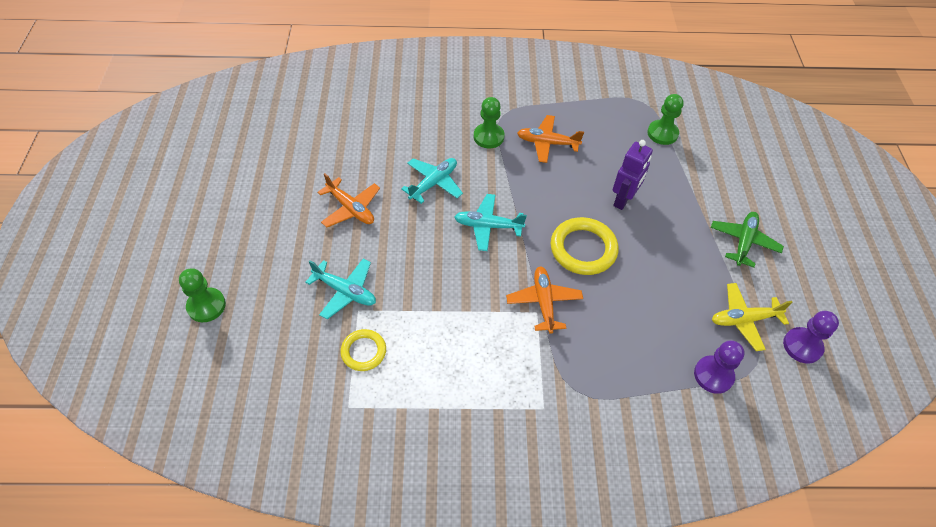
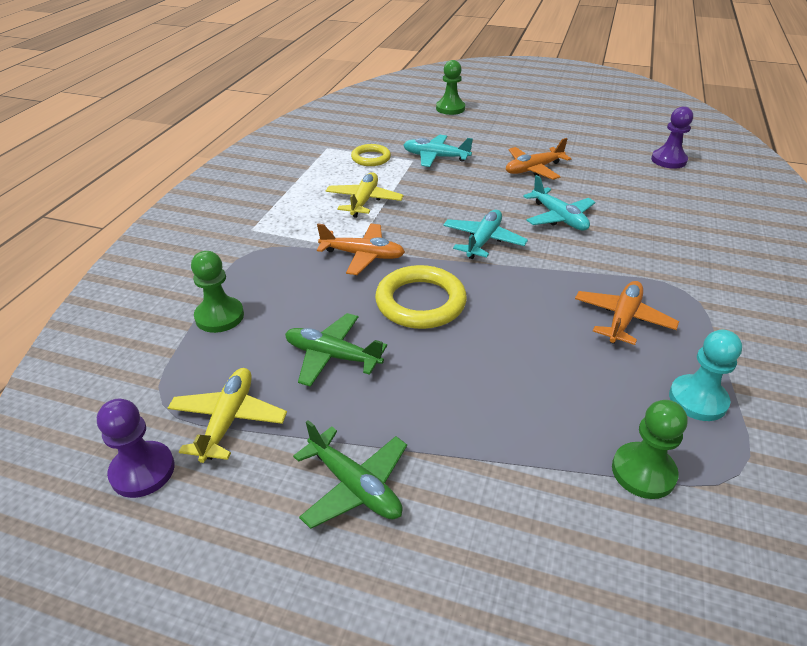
camera: 110 degrees right, 15 degrees down
turquoise plane [305,259,376,319] -> turquoise plane turned 60 degrees clockwise [403,135,473,167]
green pawn [474,97,504,148] -> green pawn moved to [191,251,244,333]
purple robot [613,140,653,210] -> none
purple pawn [694,340,745,394] -> purple pawn moved to [651,106,693,169]
none -> green plane [285,313,387,387]
none -> yellow plane [326,172,404,218]
none -> turquoise pawn [669,330,742,421]

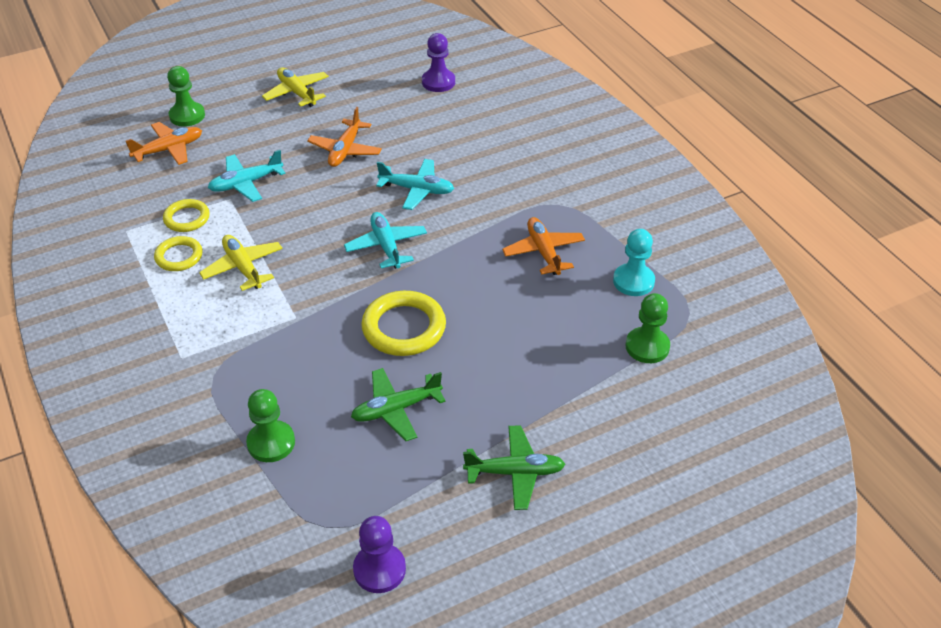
camera: 45 degrees left, 5 degrees up
yellow plane [168,368,287,463] -> yellow plane moved to [262,67,329,107]
orange plane [317,224,405,275] -> orange plane moved to [126,122,202,165]
none -> yellow ring [154,236,203,271]

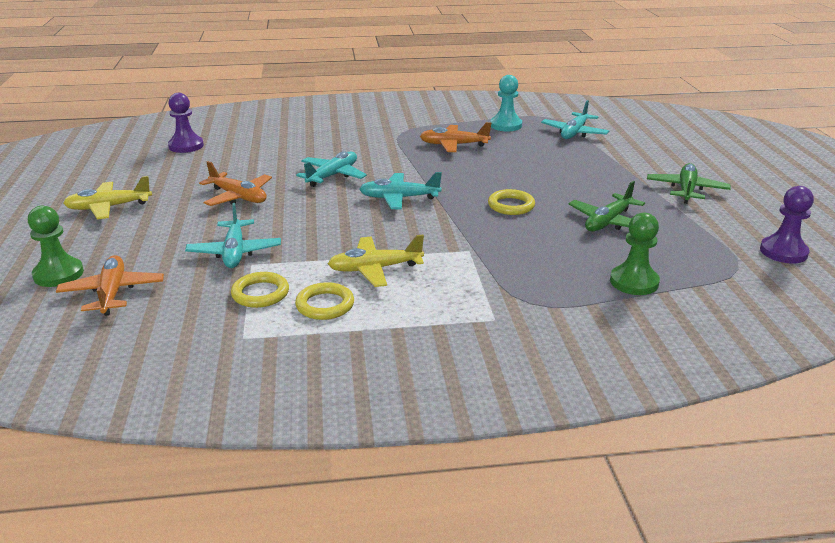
camera: 70 degrees left, 15 degrees down
green plane [351,368,446,441] -> green plane turned 45 degrees clockwise [569,181,645,232]
yellow ring [361,291,446,356] -> yellow ring [488,189,535,215], size x0.60
green pawn [626,293,670,363] -> turquoise plane [541,100,609,139]

